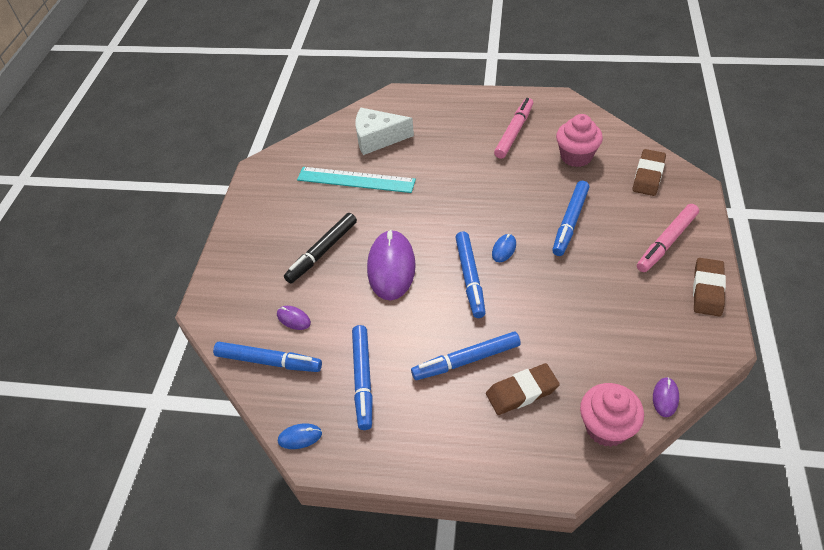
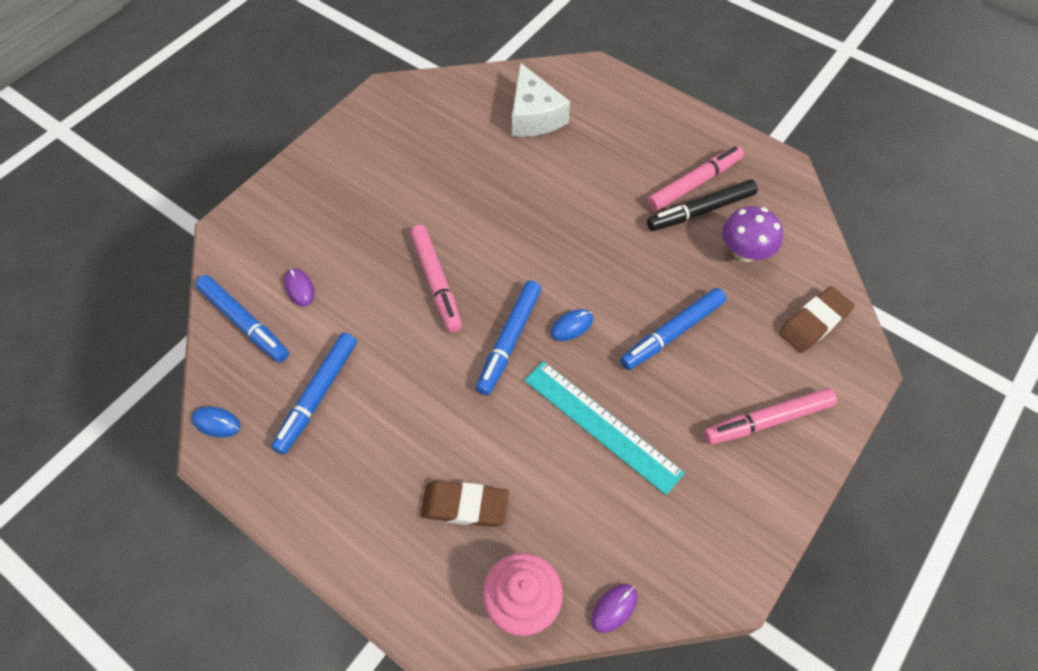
camera: 25 degrees right, 10 degrees up
black marker [284,213,357,283] -> black marker moved to [647,179,758,231]
turquoise ruler [297,167,416,193] -> turquoise ruler moved to [524,361,685,495]
white cheese [356,107,414,155] -> white cheese turned 135 degrees counterclockwise [512,63,570,137]
purple mouse [367,230,416,301] -> pink marker [410,225,462,333]
blue marker [411,332,521,380] -> none
pink cupcake [556,114,603,167] -> purple mushroom [722,206,783,262]
brown eraser [693,258,726,317] -> none

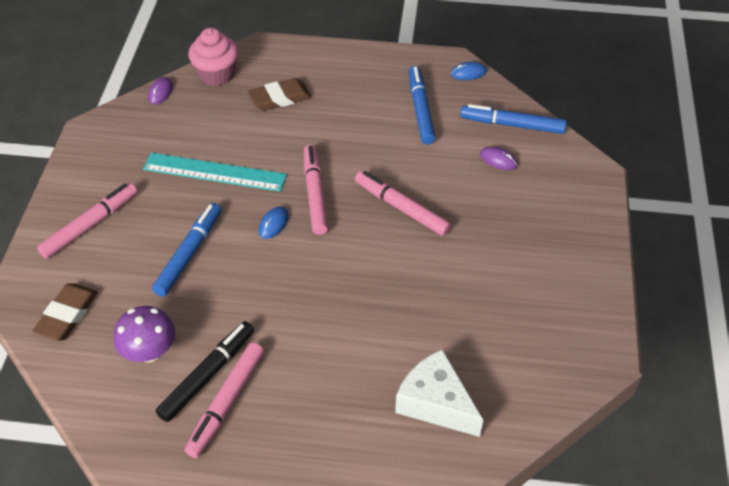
camera: 150 degrees right, 10 degrees down
blue marker [476,280,541,395] -> pink marker [304,145,328,235]

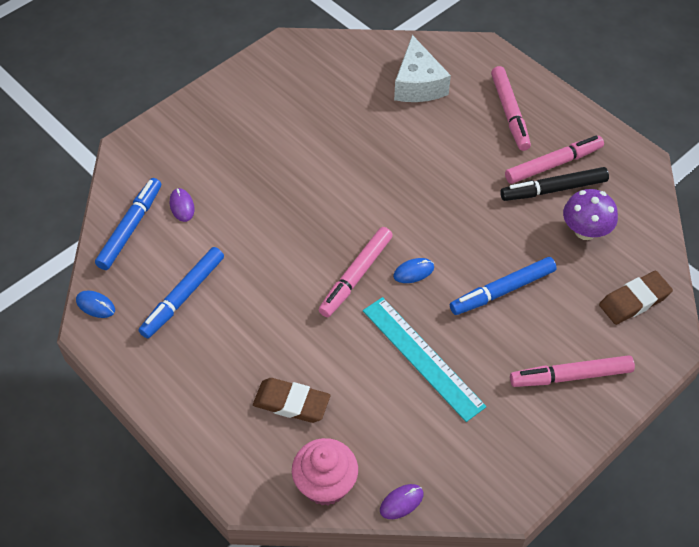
camera: 140 degrees left, 5 degrees up
pink marker [355,171,451,236] -> pink marker moved to [491,66,531,151]
blue marker [460,104,567,134] -> blue marker turned 120 degrees counterclockwise [95,178,161,270]

